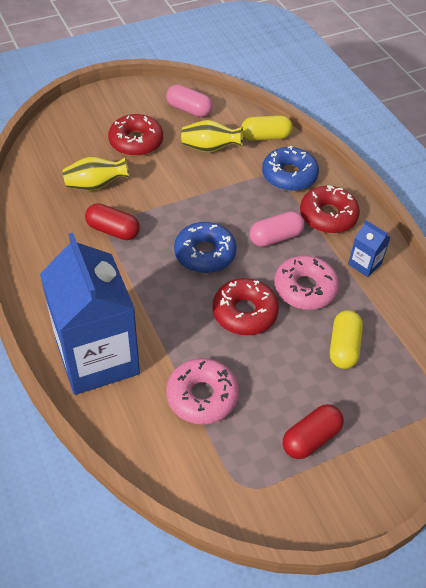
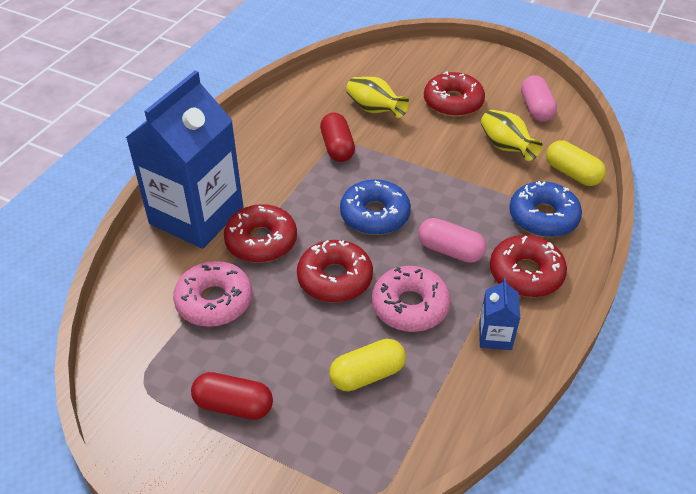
camera: 55 degrees right, 5 degrees down
none -> red donut [224,204,297,263]

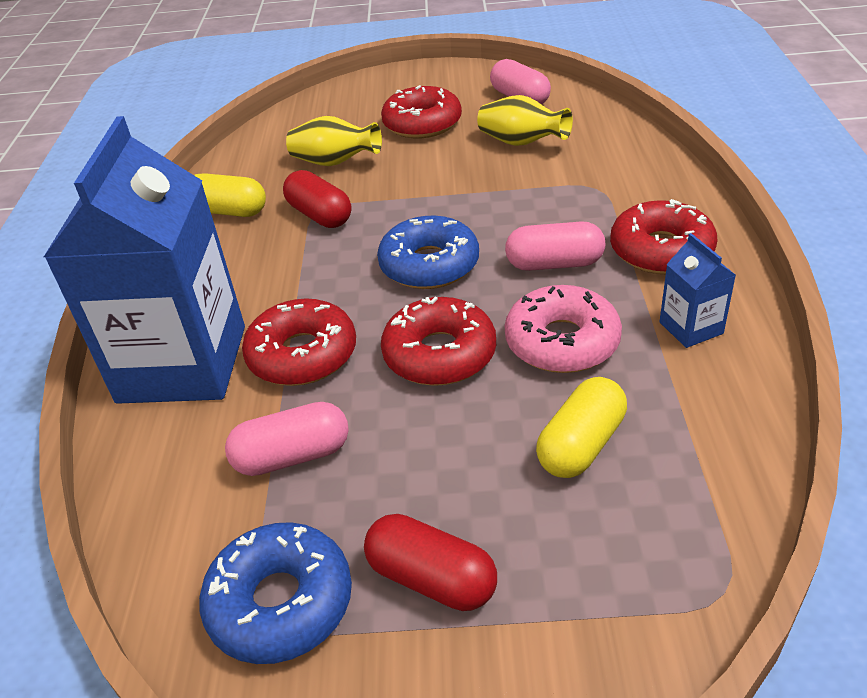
camera: 25 degrees left, 5 degrees down
pink donut [173,261,252,327] -> pink capsule [225,402,349,476]
red capsule [191,372,273,420] -> red capsule turned 45 degrees clockwise [364,514,497,611]
blue donut [509,181,582,237] -> blue donut moved to [199,522,352,664]
yellow capsule [546,141,606,186] -> yellow capsule moved to [194,173,266,217]

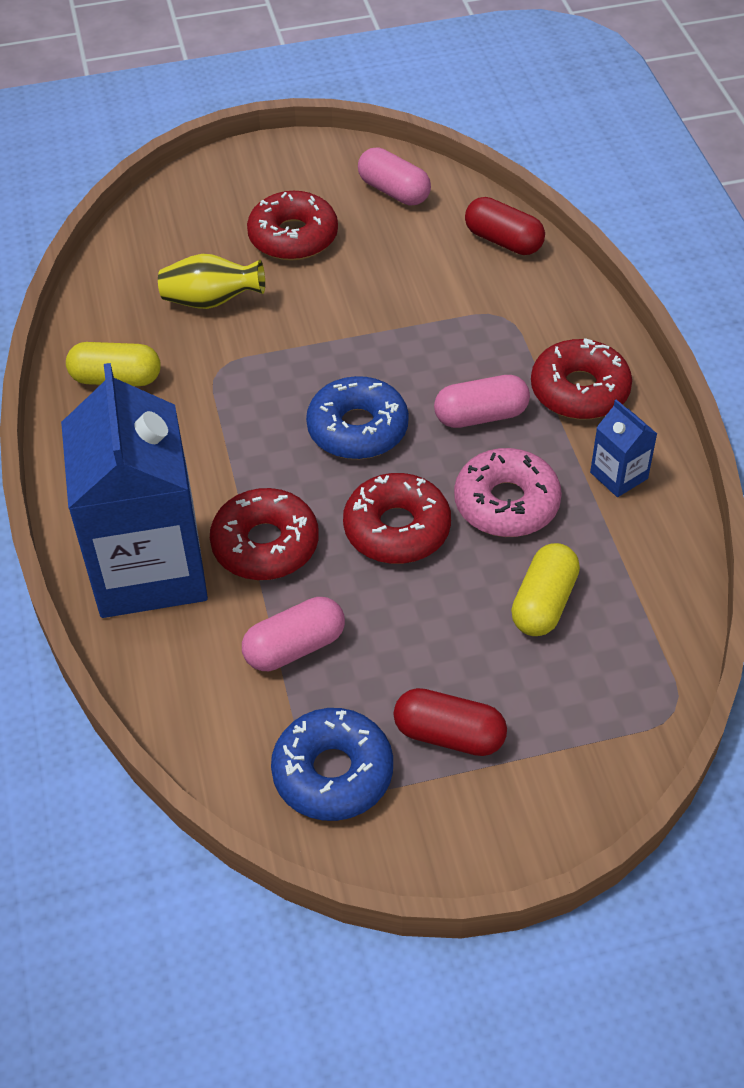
camera: 15 degrees left, 10 degrees up
red capsule [283,170,351,228] -> red capsule moved to [465,197,545,255]
yellow vase [477,95,573,146] -> none

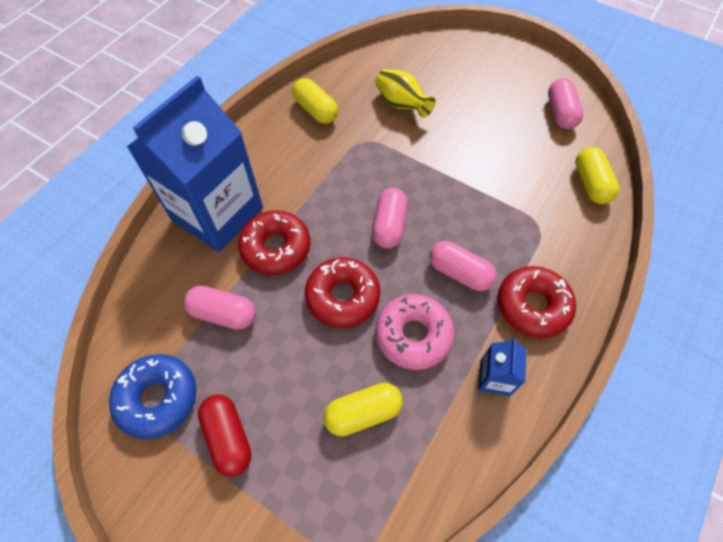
camera: 45 degrees right, 10 degrees up
red donut [247,191,338,261] -> none
blue donut [306,376,409,459] -> pink capsule [372,188,407,249]
red capsule [465,197,545,255] -> yellow capsule [575,147,619,204]

